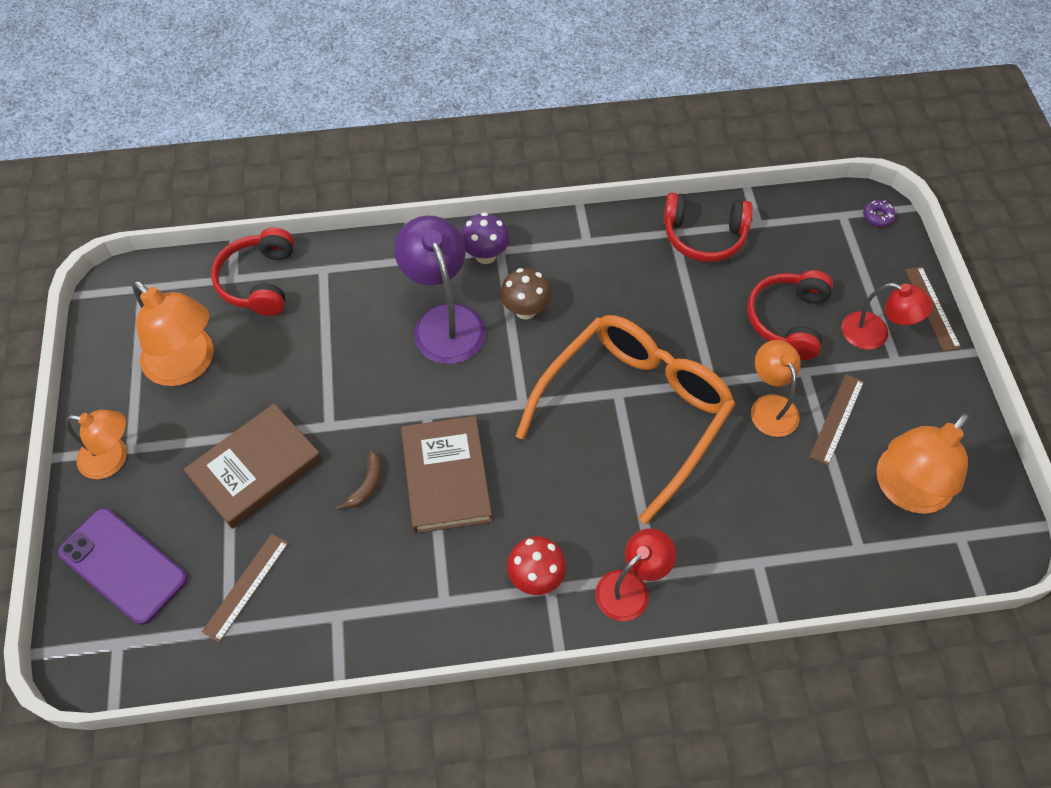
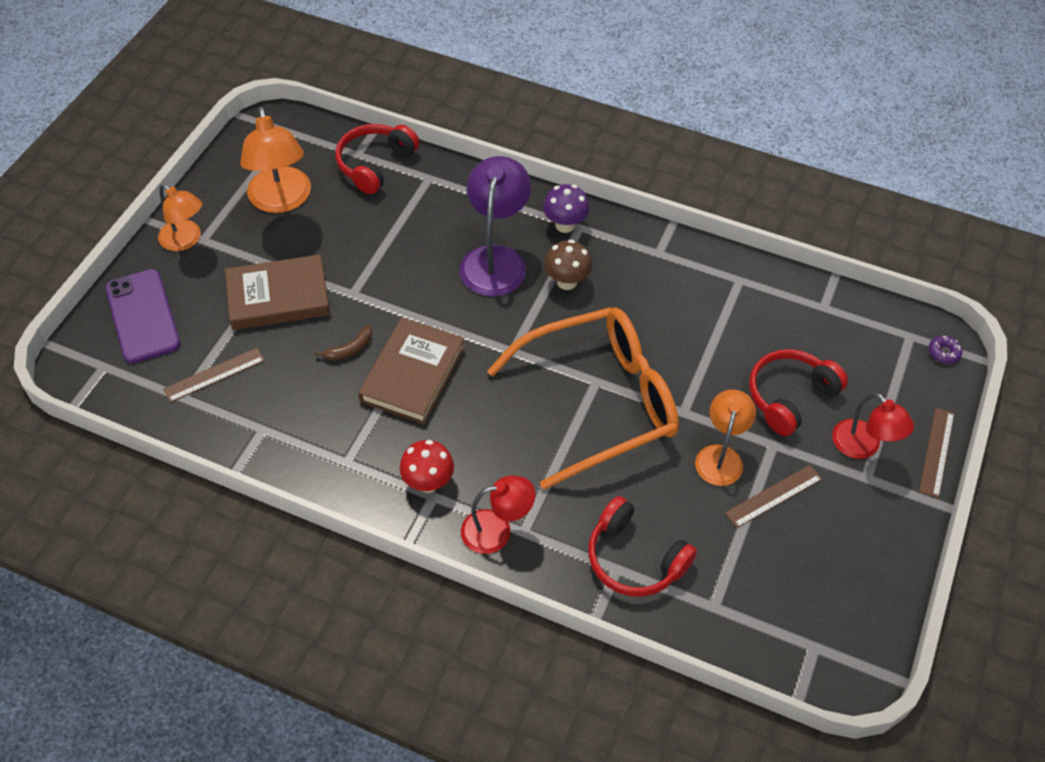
camera: 30 degrees right, 5 degrees down
red headphones [664,193,753,262] -> red headphones moved to [588,496,697,597]
orange lamp [876,413,969,514] -> none

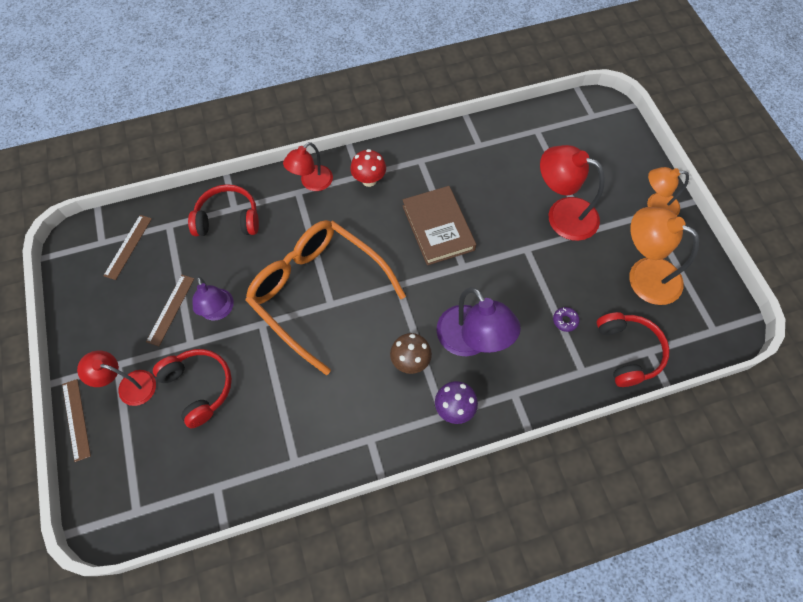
camera: 140 degrees right, 10 degrees up
purple phone [105,269,180,364] -> none
brown ruler [163,347,265,403] -> brown ruler moved to [103,215,152,280]
brown book [225,254,330,330] -> red lamp [540,145,605,241]
brown banana [314,325,372,361] -> none
orange glasses [487,307,679,490] -> orange glasses turned 105 degrees clockwise [245,220,406,375]
orange lamp [695,389,756,486] -> purple lamp [192,276,234,320]
red headphones [749,349,848,436] -> red headphones turned 45 degrees counterclockwise [153,349,232,428]
purple donut [929,335,962,364] -> purple donut moved to [553,307,580,332]

